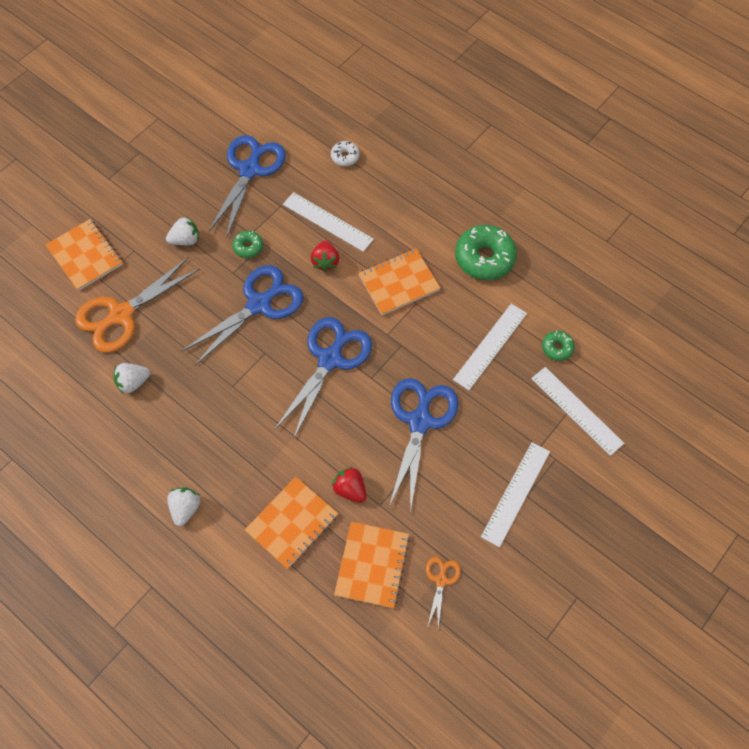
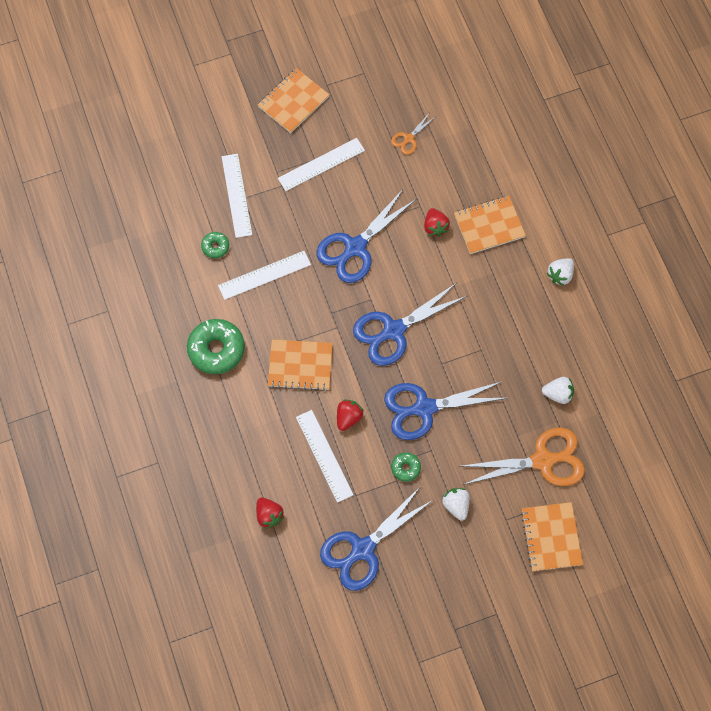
camera: 150 degrees left, 5 degrees up
white strawberry [166,216,199,245] -> white strawberry turned 60 degrees clockwise [442,488,470,521]
white donut [331,141,360,166] -> red strawberry [256,497,285,529]
orange notebook [334,522,410,608] -> orange notebook moved to [258,68,330,133]

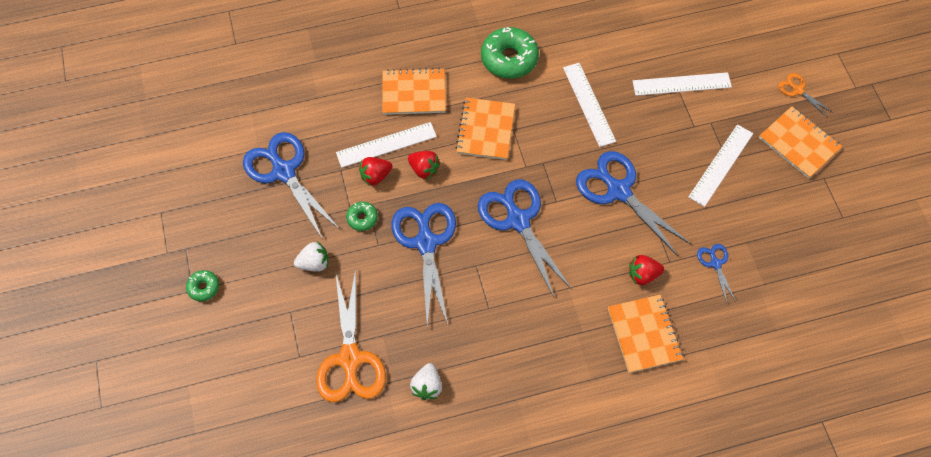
camera: 95 degrees right, 5 degrees down
green donut [201,232,229,258] -> green donut moved to [186,270,219,301]
red strawberry [256,497,285,529] -> red strawberry moved to [359,157,392,186]
white ruler [278,138,365,191] -> white ruler turned 60 degrees clockwise [688,124,753,207]
orange scissors [391,112,435,155] -> orange scissors moved to [778,73,832,116]
orange notebook [521,502,583,571] -> orange notebook moved to [382,68,446,115]
white strawberry [547,258,574,286] -> none
none -> blue scissors [697,244,736,303]

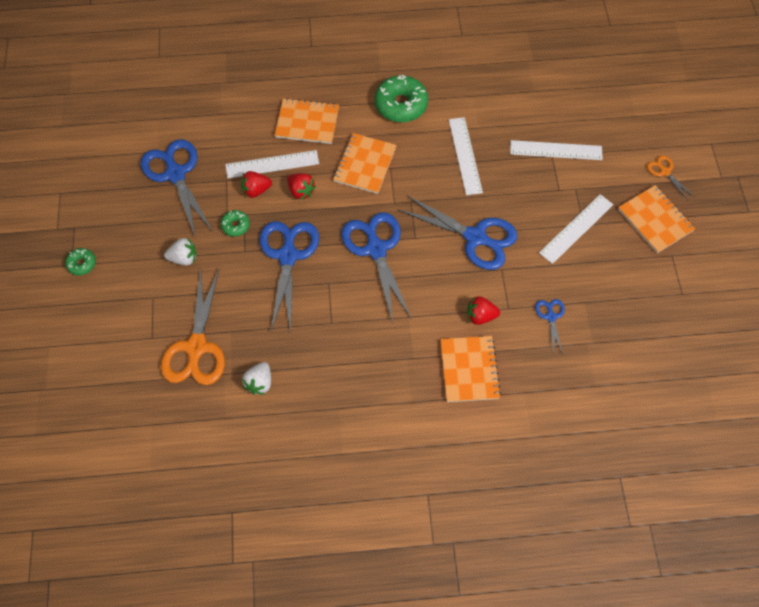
camera: 10 degrees right, 0 degrees up
blue scissors [576,151,692,256] -> blue scissors turned 150 degrees clockwise [399,195,517,270]

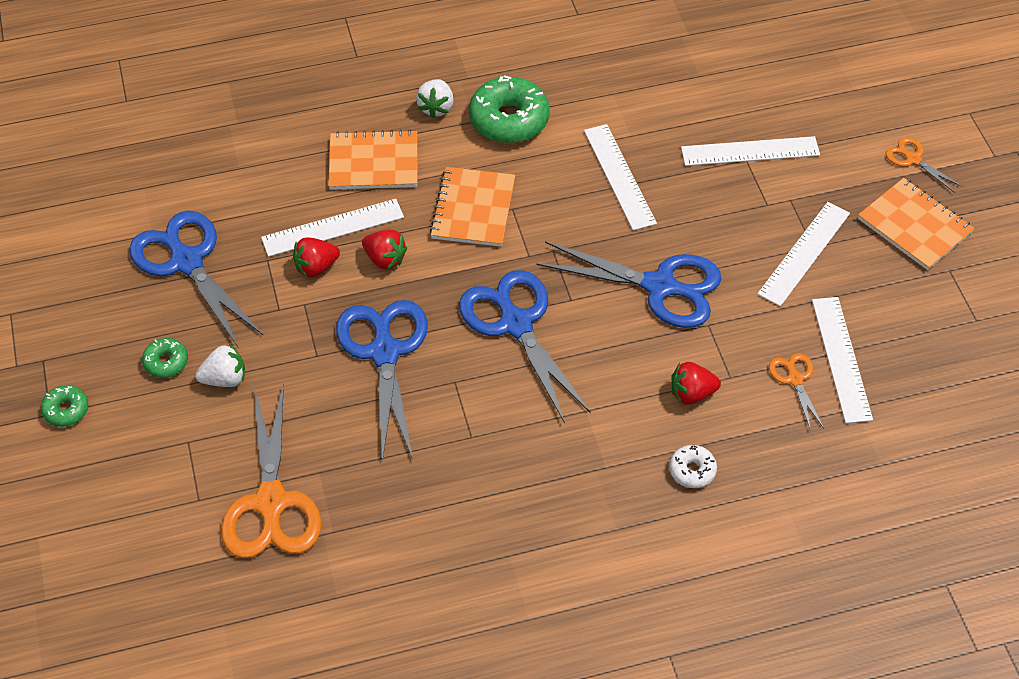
camera: 10 degrees left, 10 degrees down
green donut [221,210,250,237] -> green donut moved to [142,338,188,378]
white strawberry [242,362,271,394] -> white strawberry moved to [416,79,454,118]
orange notebook [440,336,501,402] -> white donut [669,445,717,488]
blue scissors [535,299,565,355] -> orange scissors [769,353,824,431]
none -> white ruler [812,297,873,423]

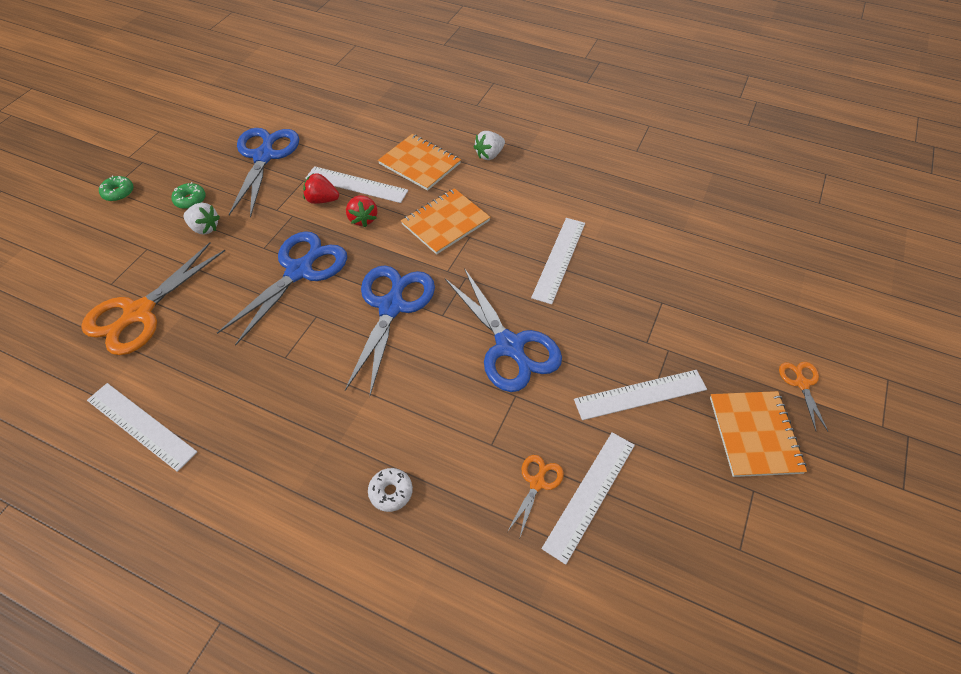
camera: 40 degrees right, 0 degrees up
green donut [469,75,550,143] -> none
red strawberry [671,362,721,405] -> none
white ruler [681,136,820,166] -> white ruler moved to [87,383,197,472]

